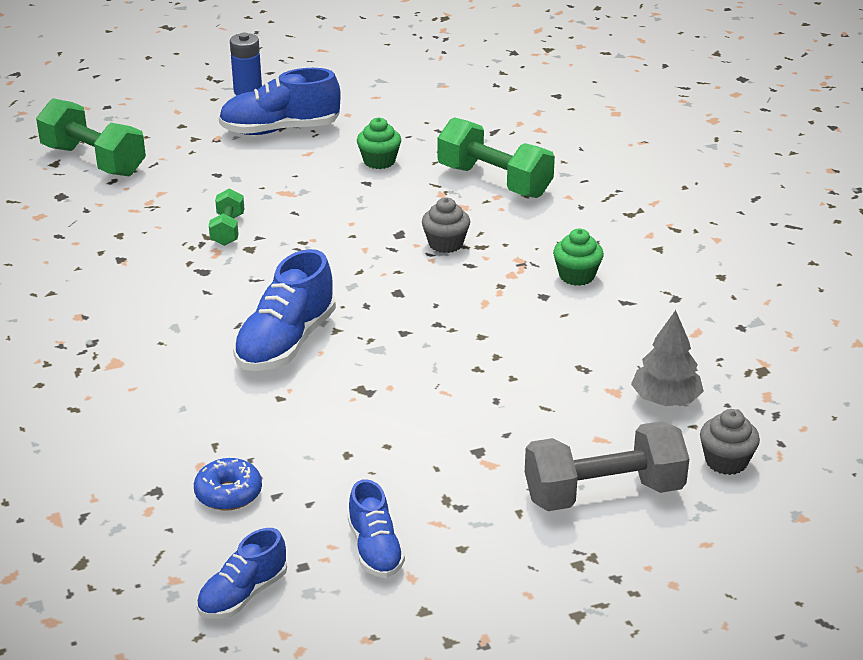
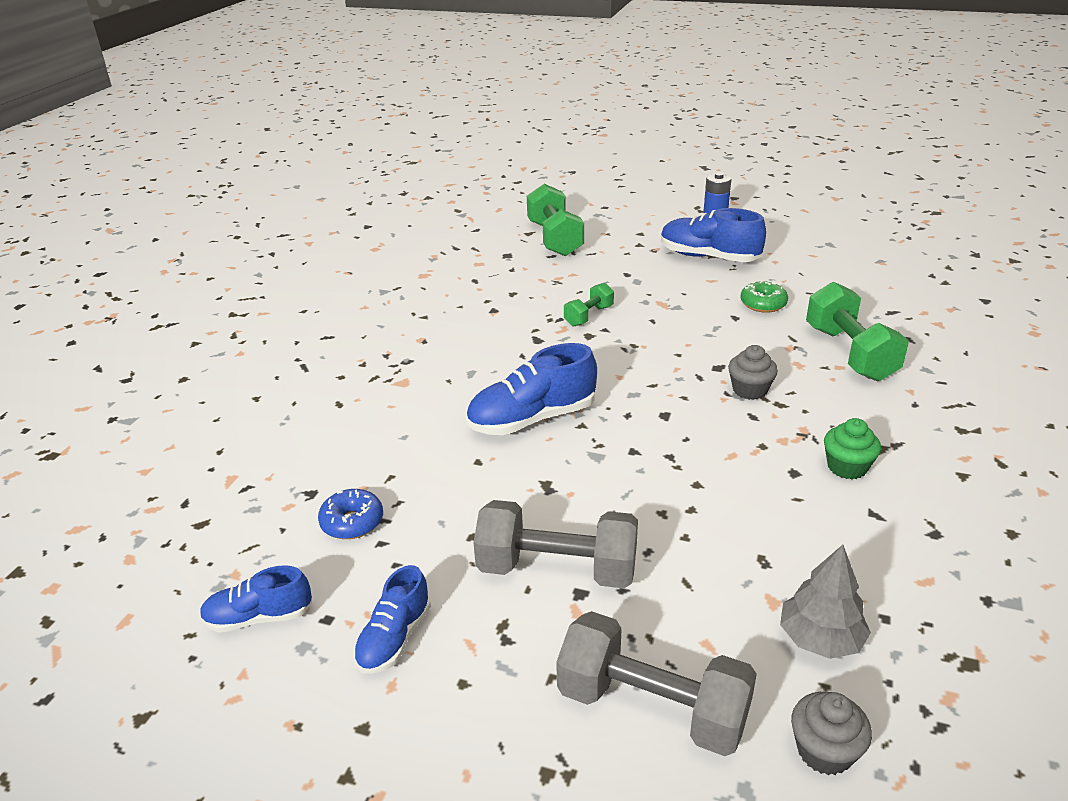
camera: 40 degrees right, 0 degrees up
green cupcake [357,118,401,169] -> green donut [740,281,788,313]
none -> grey dumbbell [473,500,638,588]

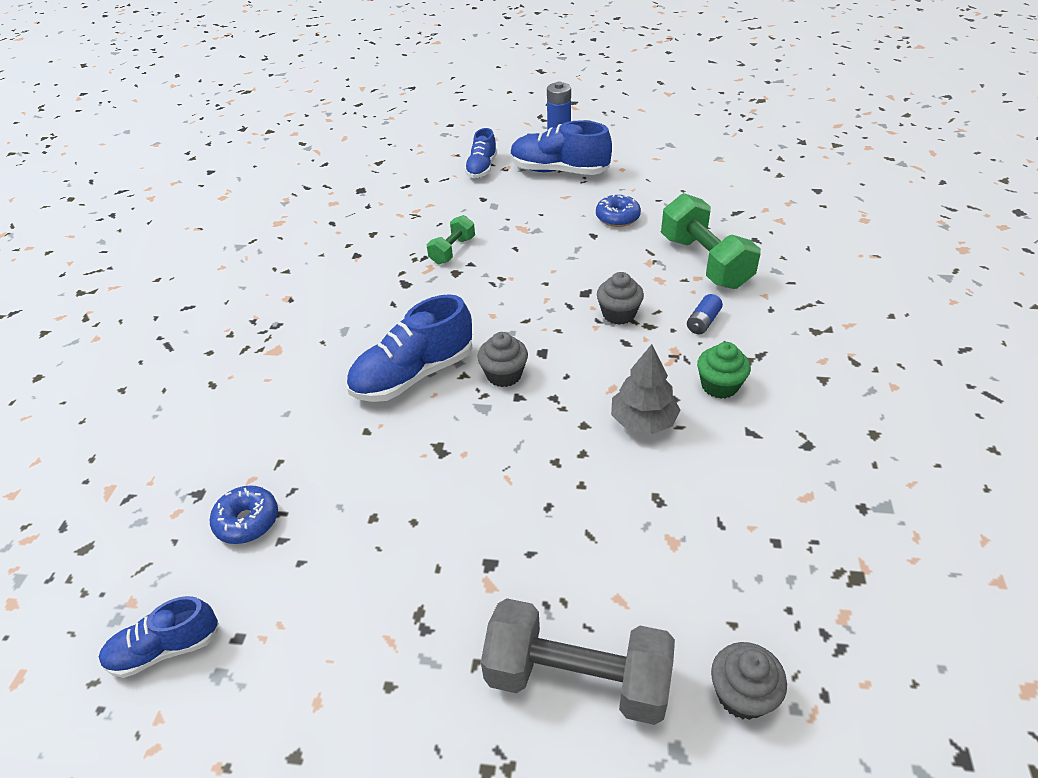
camera: 10 degrees left, 10 degrees up
blue shoe [353,565,431,674] -> blue shoe moved to [465,128,497,178]
grey dumbbell [473,500,638,588] -> none
green dumbbell [527,184,584,256] -> none
green donut [740,281,788,313] -> blue donut [596,194,641,227]
grey tree [780,545,871,659] -> grey tree moved to [611,344,681,434]
none -> grey cupcake [477,332,528,387]
none -> blue battery [687,294,723,334]

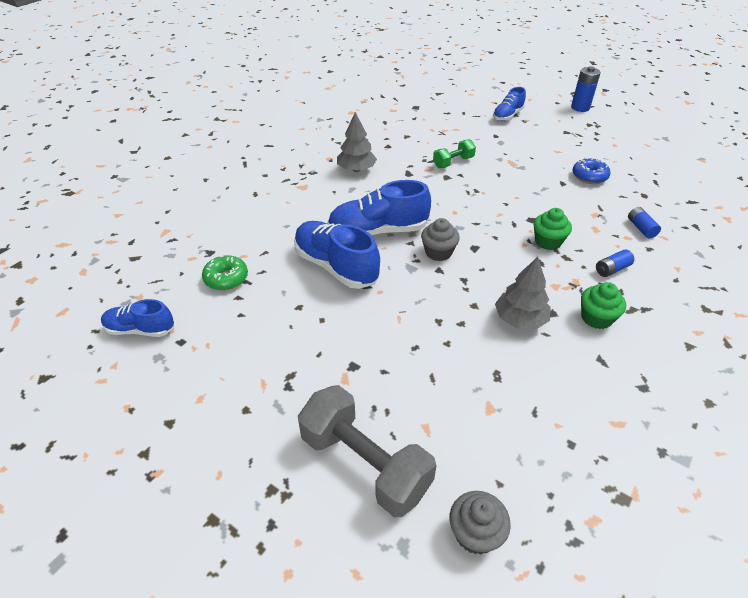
camera: 25 degrees right, 0 degrees up
blue donut [210,485,278,544] -> green donut [202,255,248,290]
blue shoe [511,121,612,175] -> blue shoe moved to [294,221,380,289]
grey cupcake [597,272,644,325] -> green cupcake [534,208,572,250]
green dumbbell [661,193,761,289] -> blue battery [628,207,661,239]
none -> grey tree [337,112,377,172]

